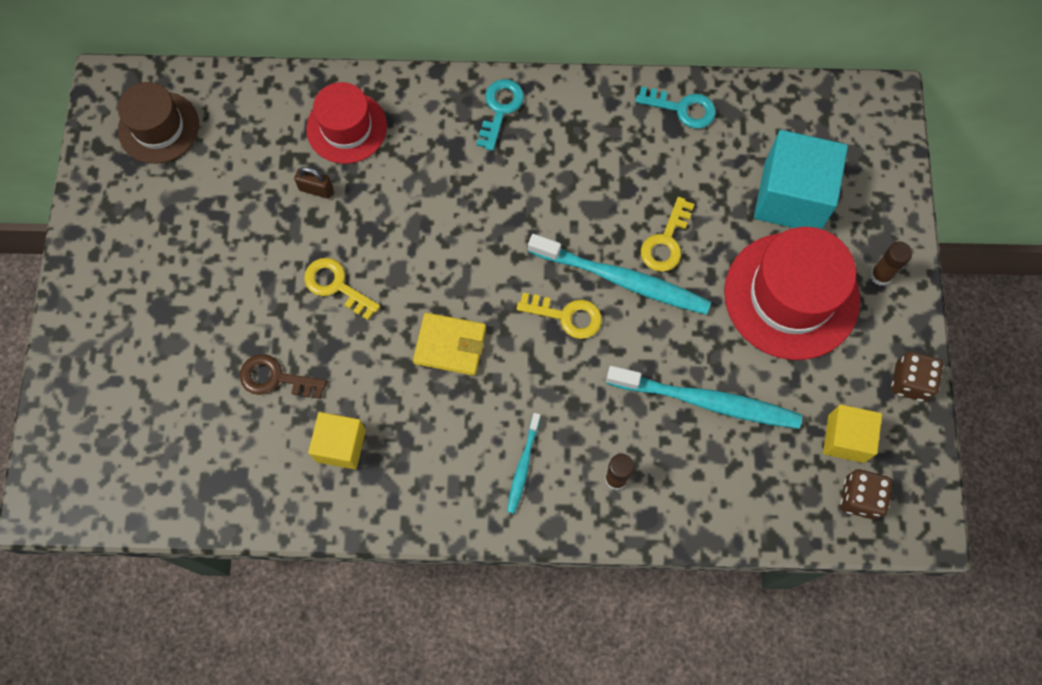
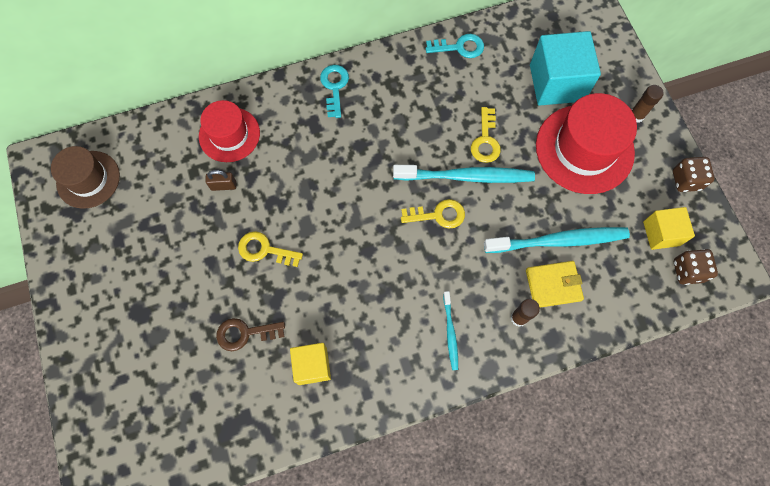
camera: 20 degrees left, 0 degrees up
yellow wallet [413,313,486,376] -> yellow wallet moved to [526,261,584,308]

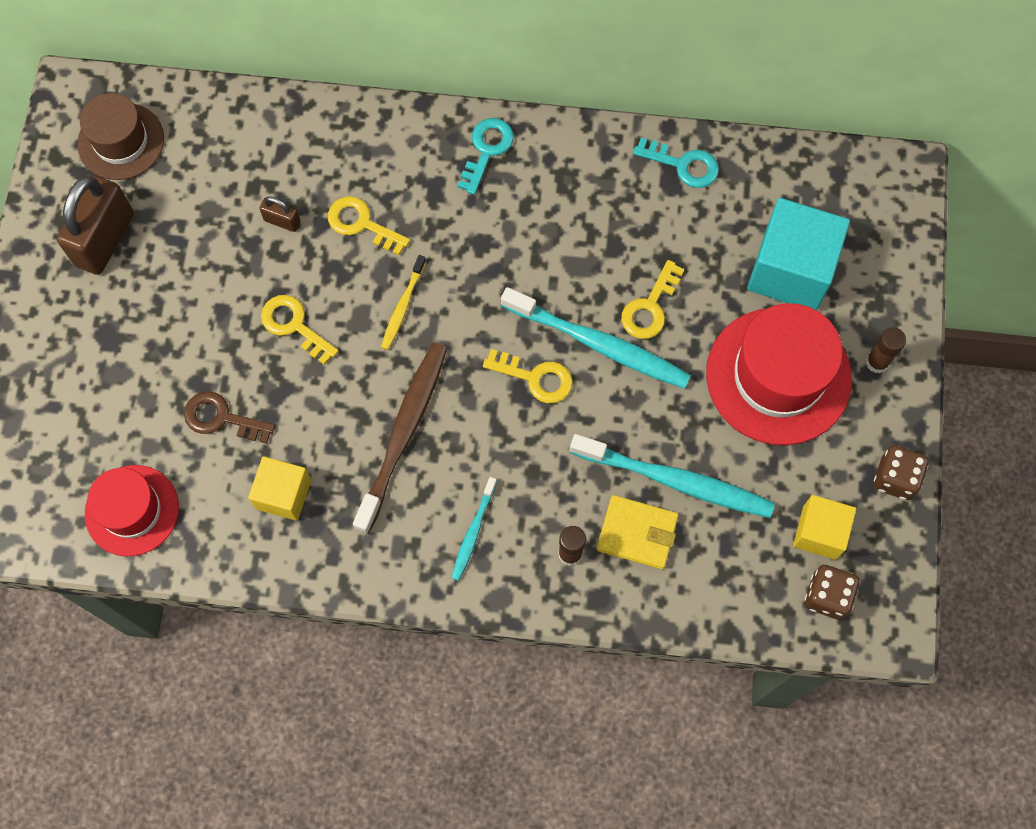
camera: 25 degrees right, 0 degrees up
red hat [199,100,260,162] -> red hat moved to [85,465,179,556]
none -> brown padlock [57,176,134,275]
none -> yellow key [328,196,410,255]
none -> brown toothbrush [353,343,447,534]
none -> yellow toothbrush [381,255,426,350]

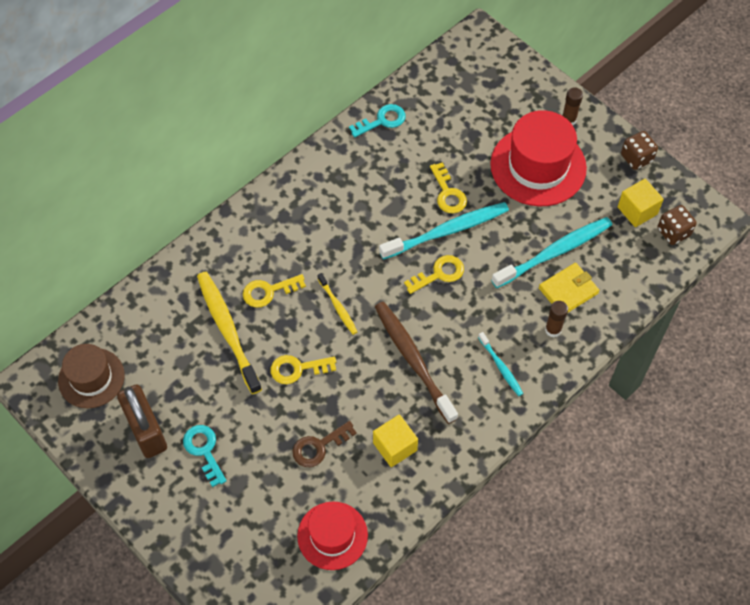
camera: 50 degrees left, 10 degrees down
brown padlock [259,197,300,232] -> yellow toothbrush [197,272,262,394]
turquoise key [457,118,514,195] -> turquoise key moved to [183,425,226,487]
turquoise cube [747,198,850,310] -> none

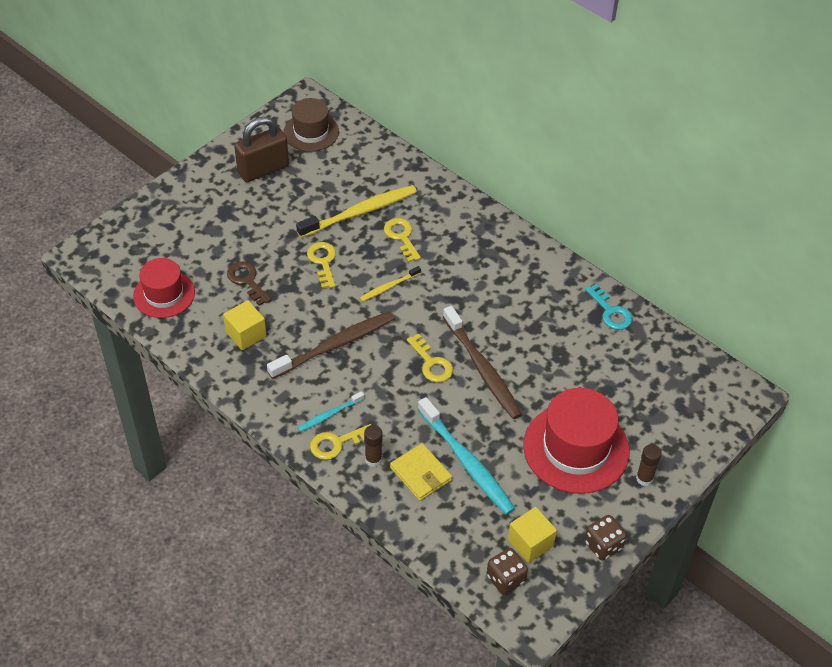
camera: 85 degrees right, 10 degrees down
turquoise key [183,425,226,487] -> none
turquoise toothbrush [379,202,509,260] -> brown toothbrush [443,306,522,419]
yellow key [430,162,467,213] -> yellow key moved to [310,424,371,460]

